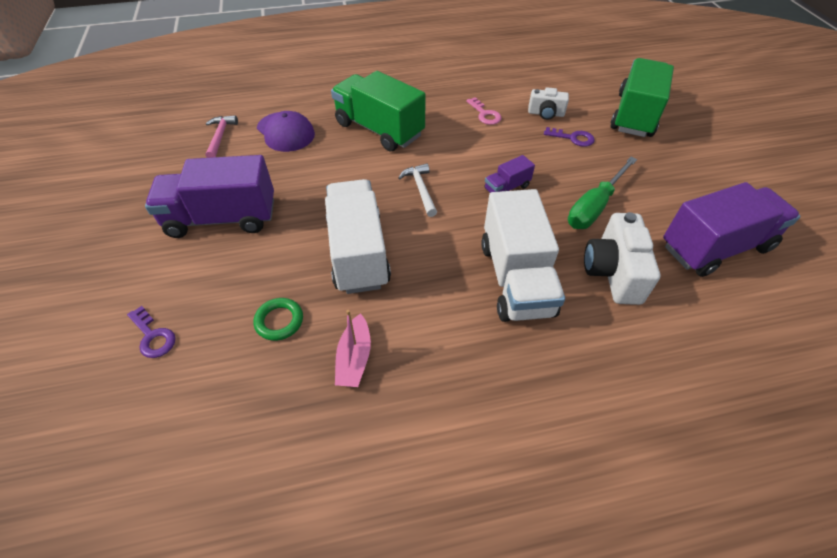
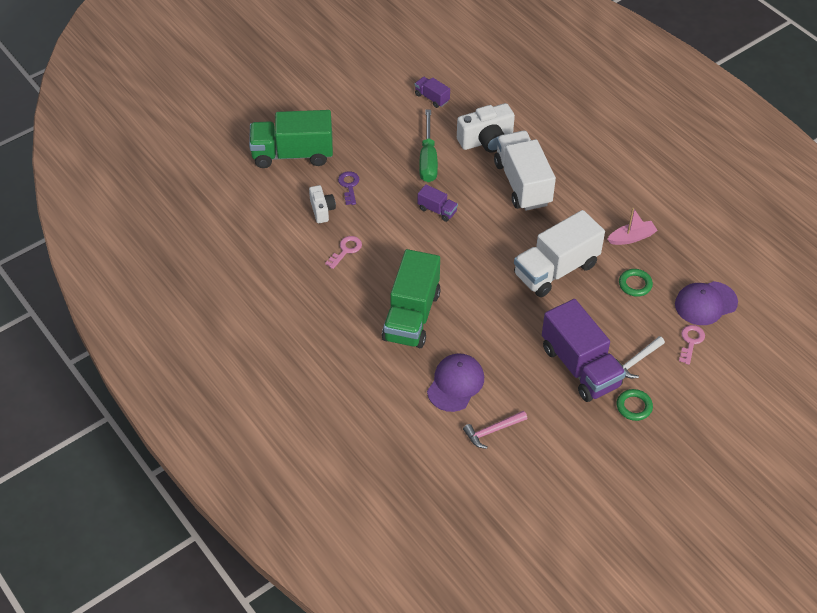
camera: 115 degrees left, 0 degrees up
purple key [127,306,176,358] -> pink key [679,325,705,365]
white hammer [398,164,437,217] -> white hammer moved to [616,336,665,379]
white truck [481,189,565,322] -> white truck turned 75 degrees counterclockwise [494,131,556,211]
green screwdriver [568,157,637,229] -> green screwdriver turned 75 degrees clockwise [419,110,438,182]
purple truck [663,182,801,277] -> purple truck [415,77,450,108], size x0.46
none -> green ring [617,389,653,421]
none -> purple cap [675,281,738,325]

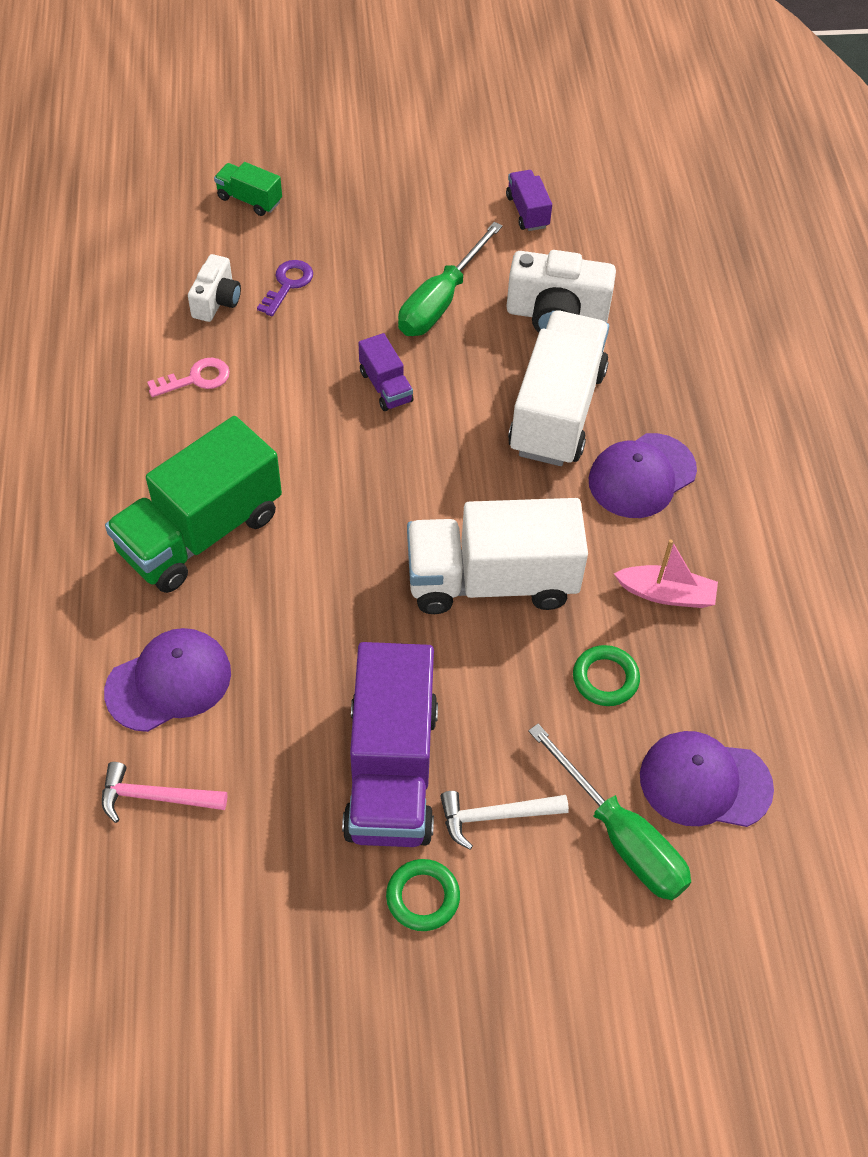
camera: 30 degrees right, 5 degrees up
green truck [249,110,333,168] -> green truck [214,162,282,216], size x0.46
pink key [679,325,705,365] -> green screwdriver [528,724,691,900]
none -> purple cap [588,433,697,518]

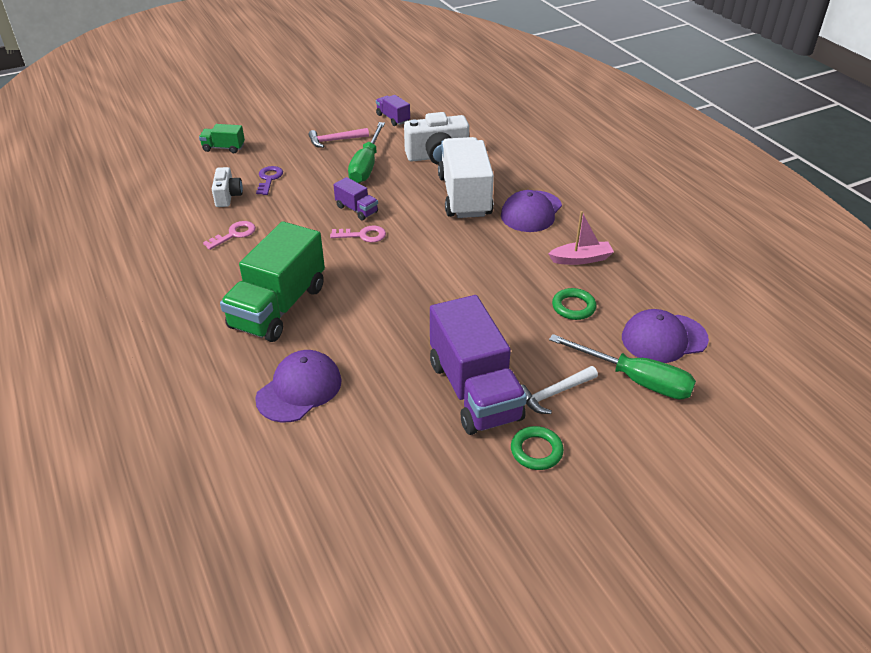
camera: 20 degrees left, 15 degrees down
pink hammer [102,762,227,823] -> pink hammer moved to [308,128,369,148]
white truck [407,498,588,614] -> none
none -> pink key [330,225,386,242]

